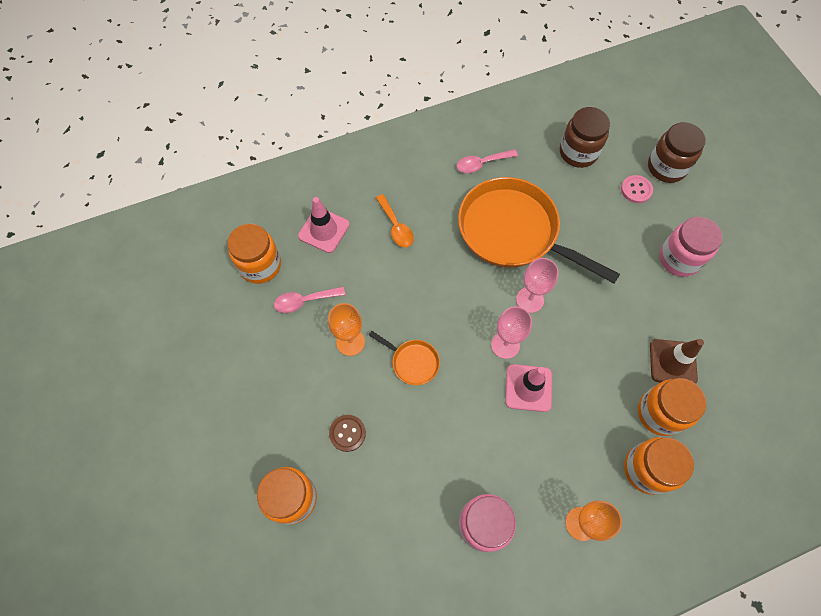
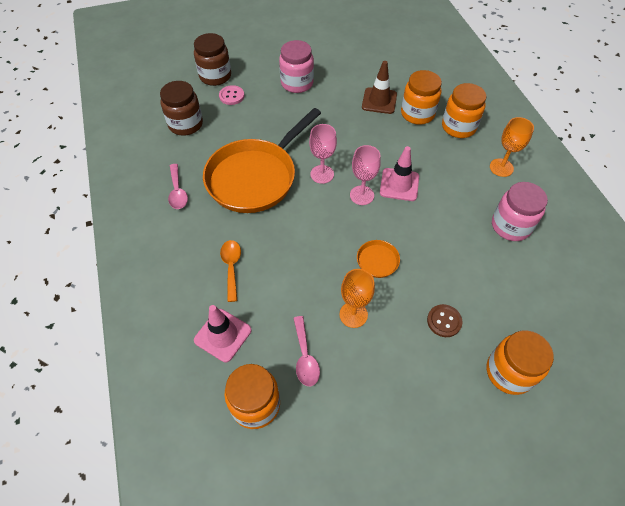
camera: 85 degrees left, 10 degrees down
orange spoon [376,194,414,248] -> orange spoon turned 75 degrees counterclockwise [220,240,241,302]

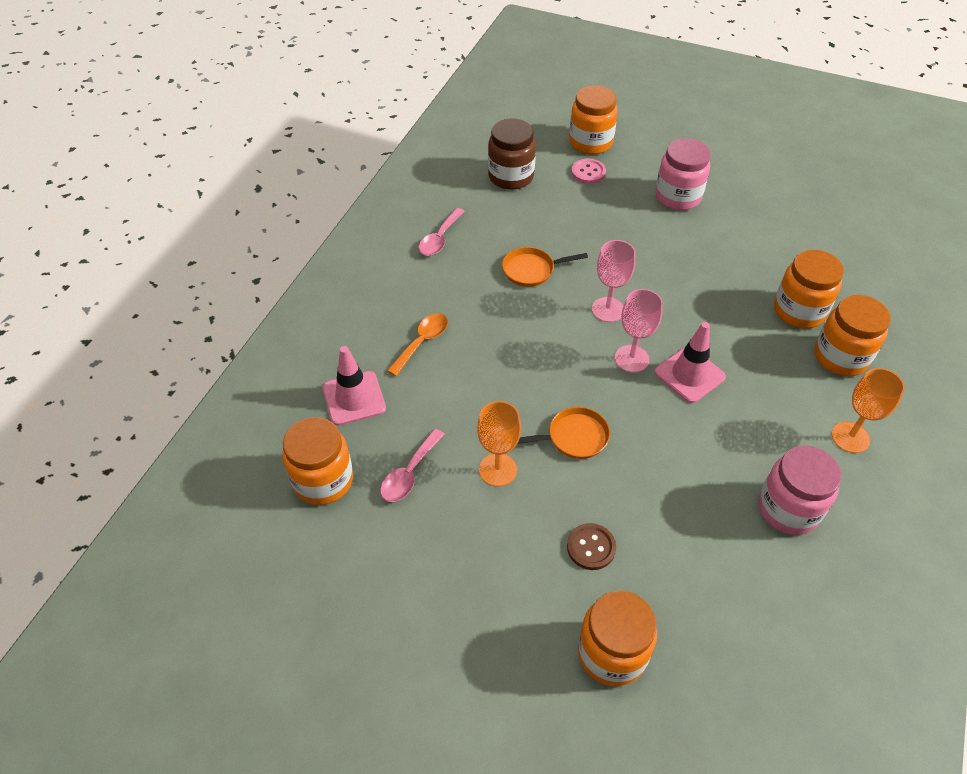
camera: 40 degrees right, 5 degrees down
brown jar [194,33,231,86] -> orange jar [569,85,618,155]
orange pan [203,108,321,213] -> orange pan [502,247,588,287], size x0.43
brown traffic cone [362,61,397,114] -> none

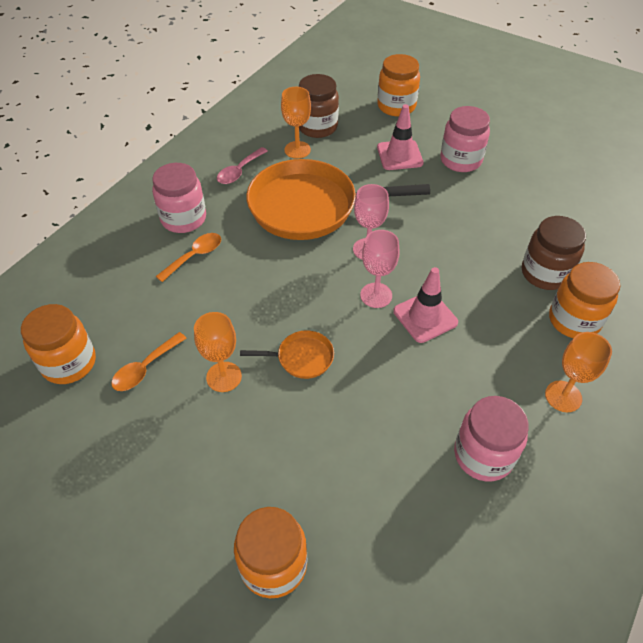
camera: 10 degrees right, 0 degrees up
pink traffic cone [323,346,386,426] -> pink traffic cone moved to [377,104,424,170]
pink spoon [380,429,445,502] -> orange spoon [111,332,187,391]
orange pan [502,247,588,287] -> orange pan [246,159,430,240], size x2.32
brown button [567,523,616,570] -> none
pink button [571,159,606,184] -> none
orange jar [774,250,844,328] -> brown jar [522,216,586,290]
none -> pink jar [152,163,206,233]
none -> orange goblet [281,87,311,159]

